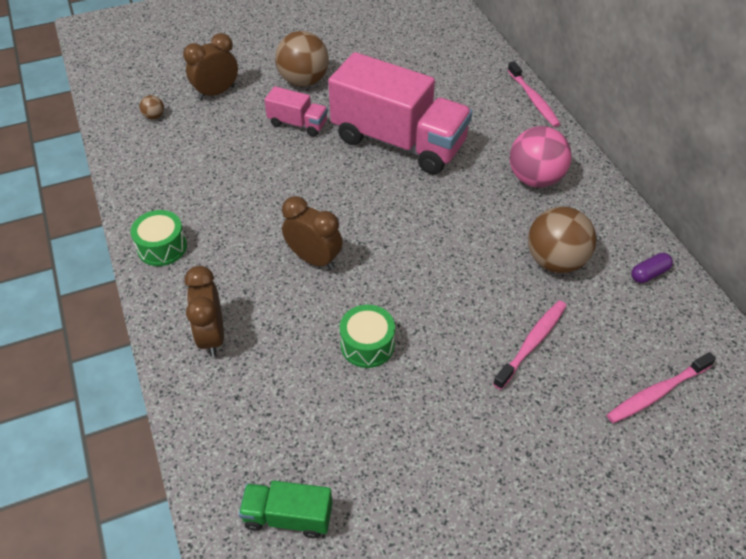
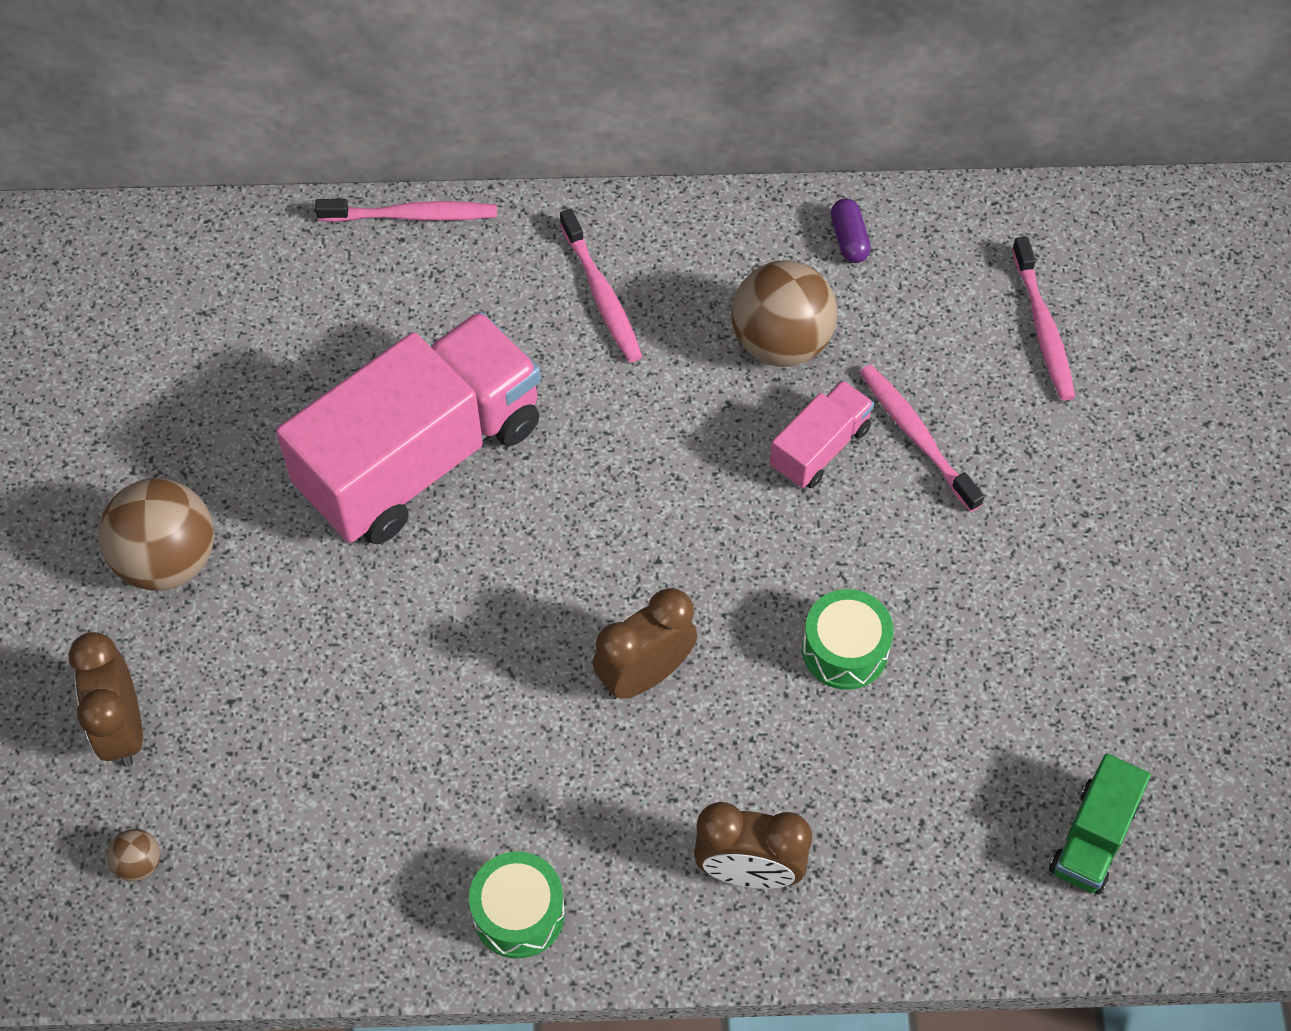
camera: 70 degrees left, 10 degrees up
pink truck [264,86,328,137] -> pink truck moved to [770,380,874,488]
pink ball [510,126,572,188] -> pink toothbrush [560,209,642,362]

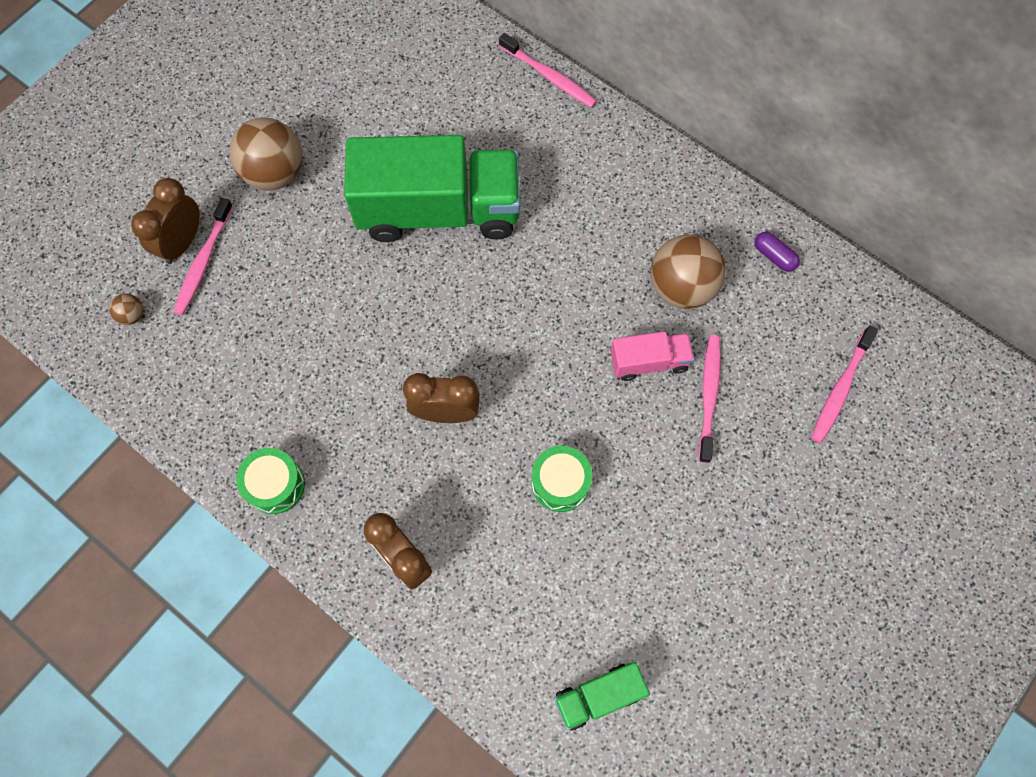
camera: 40 degrees right, 10 degrees up
pink truck [276,312,541,544] -> green truck [344,135,520,242]
pink toothbrush [560,209,642,362] -> pink toothbrush moved to [173,198,233,315]
purple capsule [831,198,871,263] -> purple capsule turned 75 degrees counterclockwise [754,232,800,272]

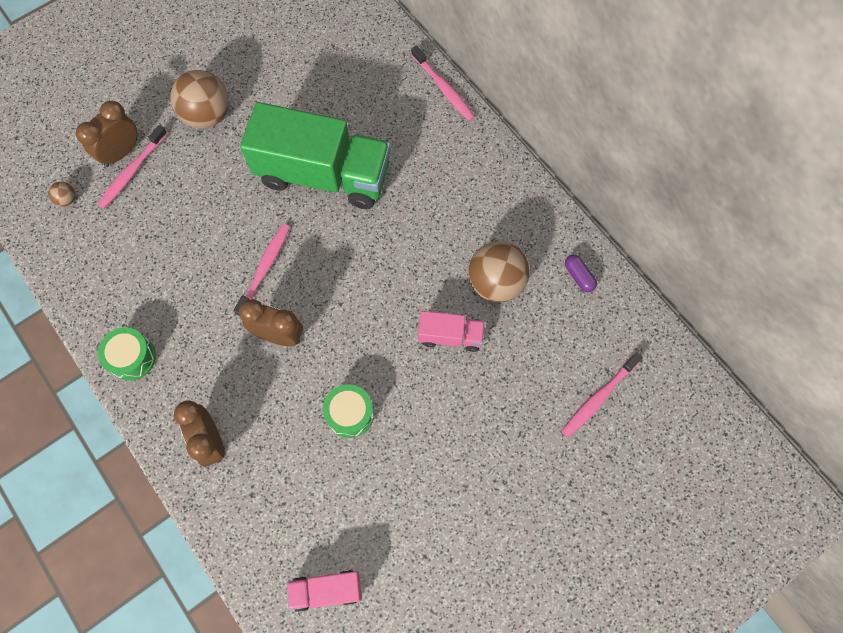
camera: 15 degrees right, 0 degrees up
green truck [554,662,650,731] -> pink truck [286,570,362,612]
pink toothbrush [699,335,721,463] -> pink toothbrush moved to [234,224,290,316]

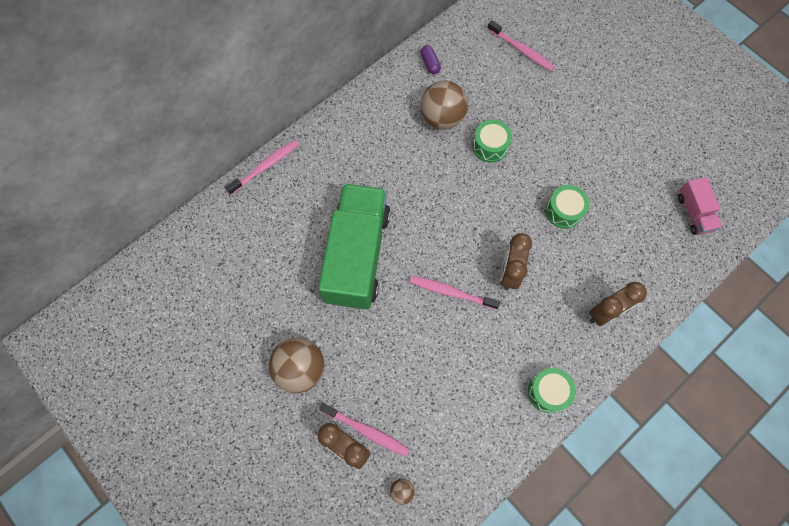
camera: 95 degrees left, 0 degrees up
pink truck [418,311,485,352] -> green drum [473,120,512,163]
purple capsule [565,254,597,292] -> purple capsule turned 75 degrees counterclockwise [420,45,441,74]

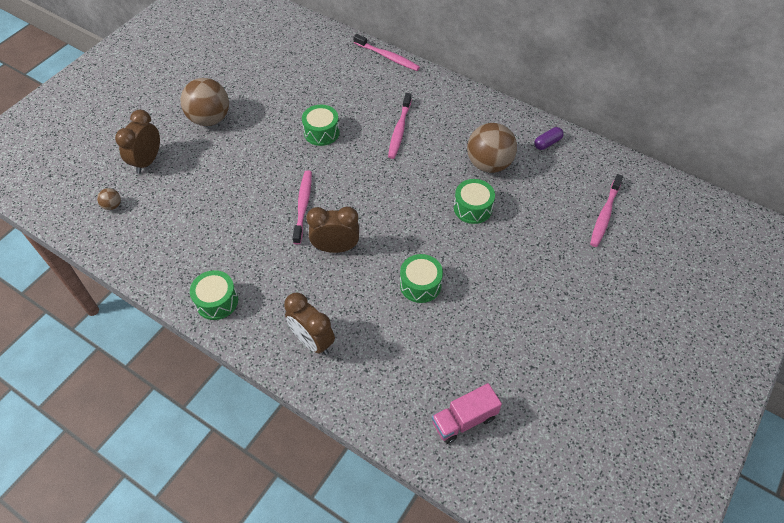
camera: 75 degrees right, 15 degrees down
green truck [318,184,391,309] -> green drum [302,105,340,146]
pink toothbrush [319,403,410,457] -> pink toothbrush moved to [388,93,412,159]

